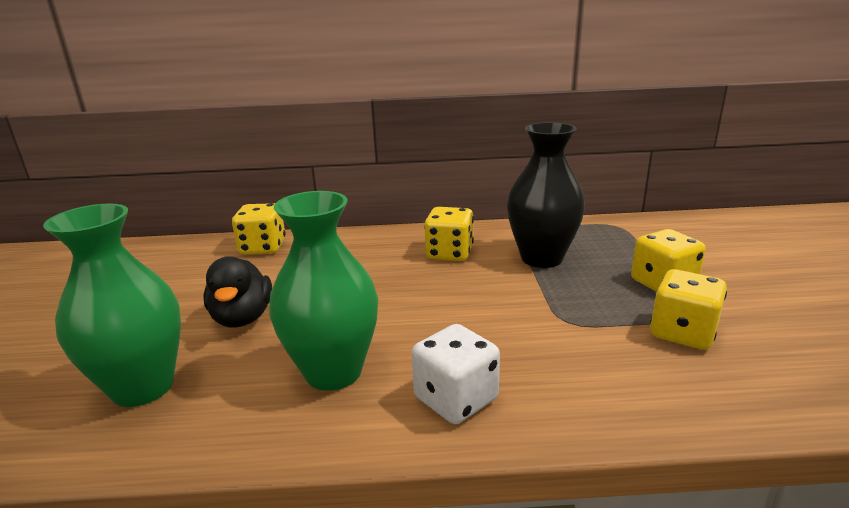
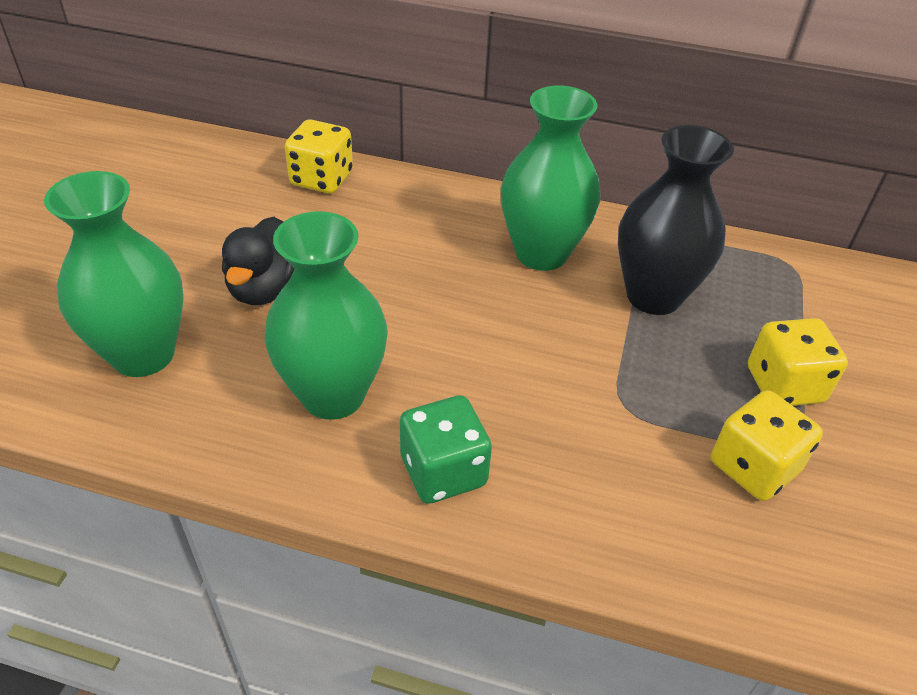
camera: 15 degrees right, 20 degrees up
white dice [412,324,500,424] -> green dice [400,395,492,504]
yellow dice [424,207,474,261] -> green vase [501,86,600,271]

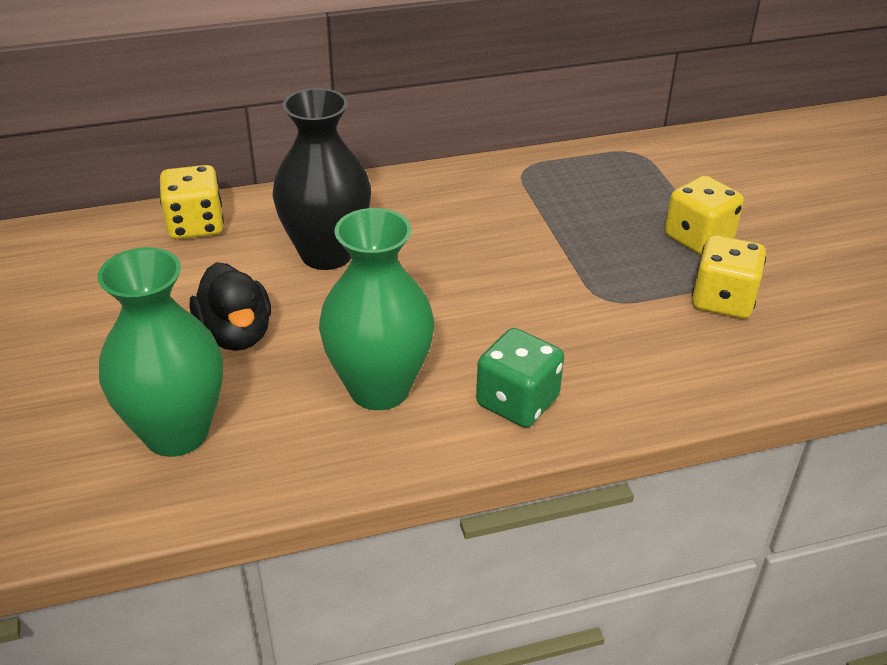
camera: 30 degrees left, 5 degrees down
green vase [501,86,600,271] -> none
black vase [618,125,734,315] -> black vase moved to [272,88,371,270]

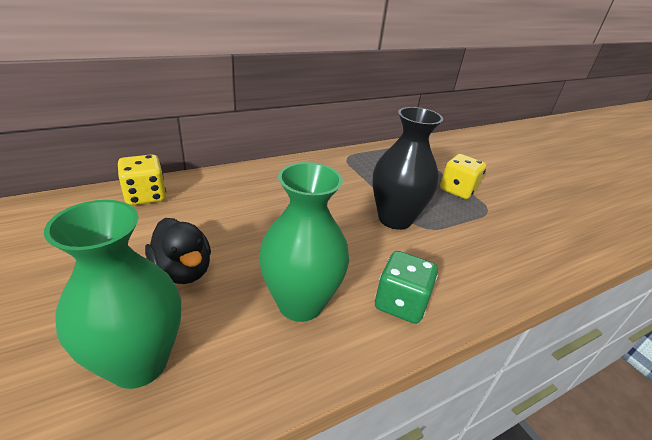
camera: 15 degrees left, 5 degrees down
black vase [272,88,371,270] -> black vase moved to [372,107,443,230]
yellow dice [692,235,766,319] -> none

